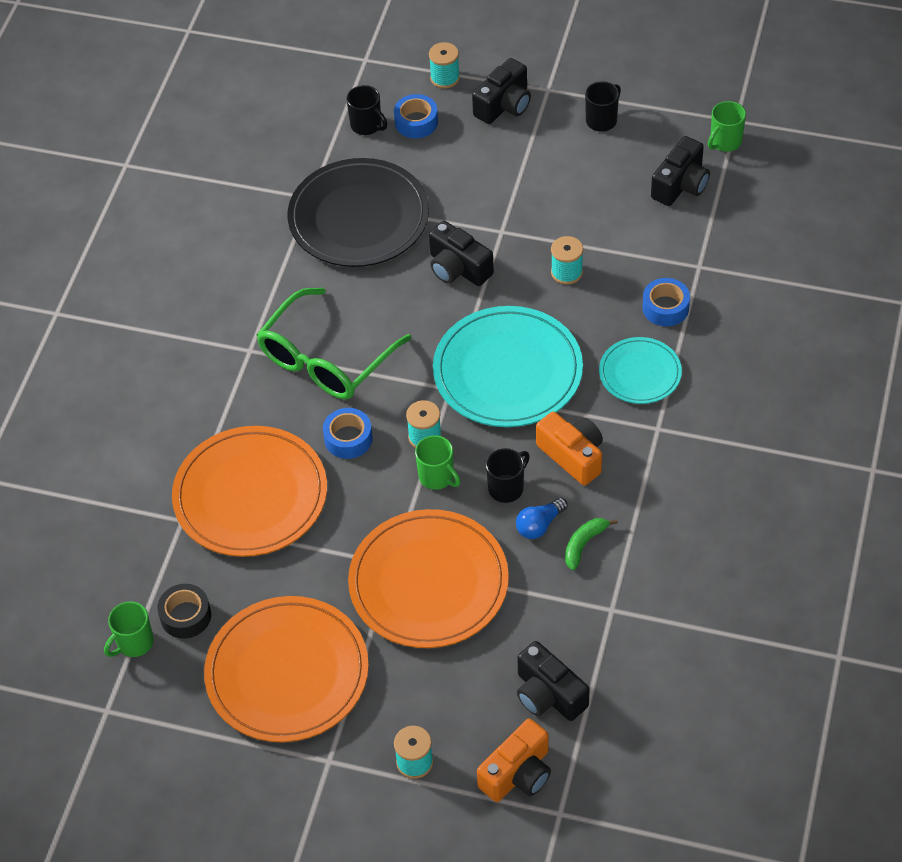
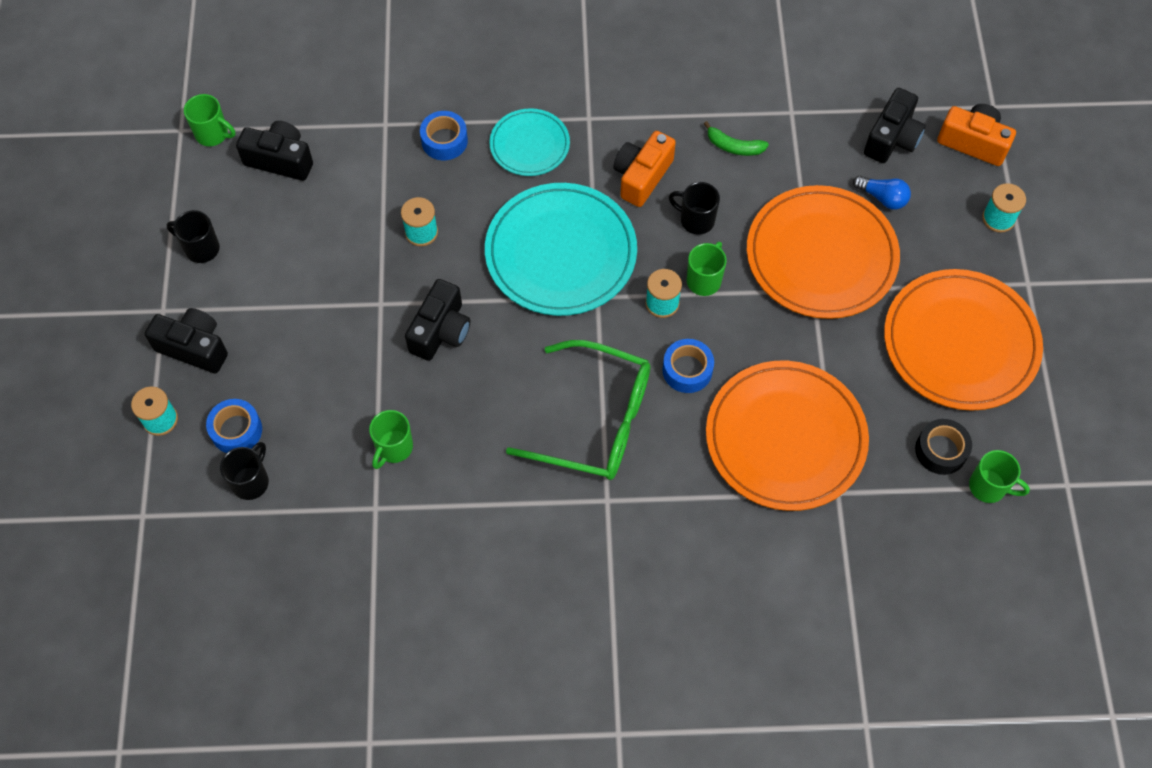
camera: 110 degrees left, 10 degrees up
black plate [288,158,429,267] -> green mug [369,410,413,469]
blue light bulb [516,497,568,539] -> blue light bulb moved to [853,175,911,210]

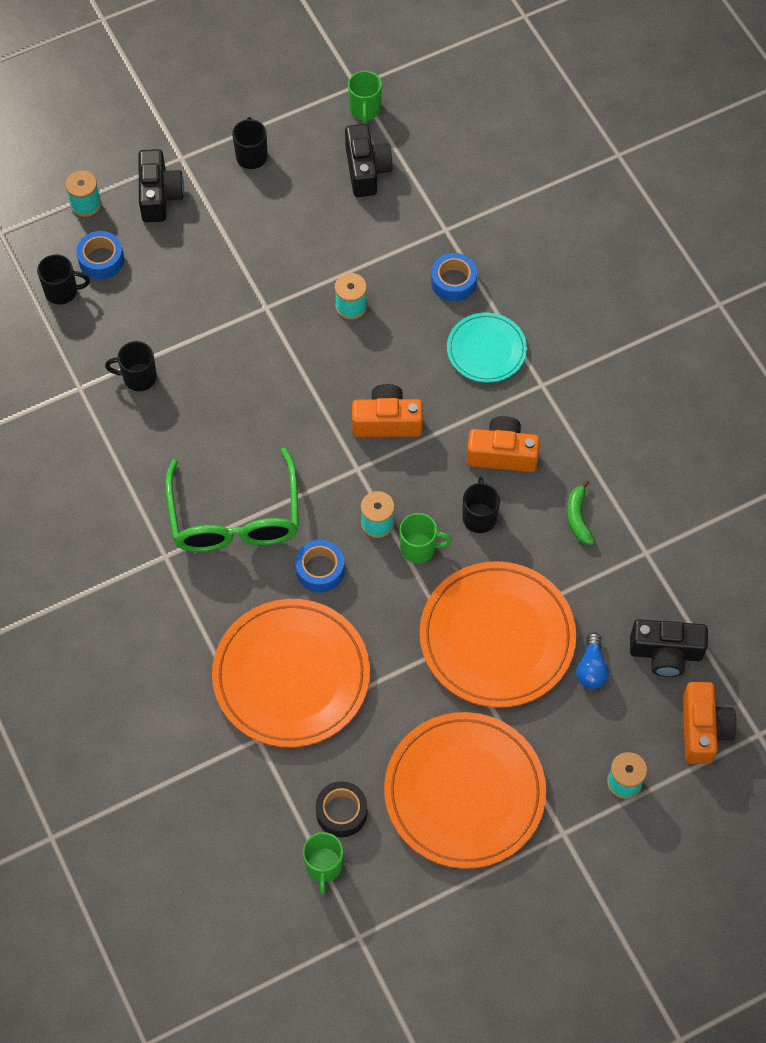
camera: 65 degrees right, 0 degrees up
green mug [369,410,413,469] -> black mug [105,341,157,391]
black camera [405,279,470,361] -> none
turquoise plate [485,183,637,316] -> orange camera [352,384,423,437]

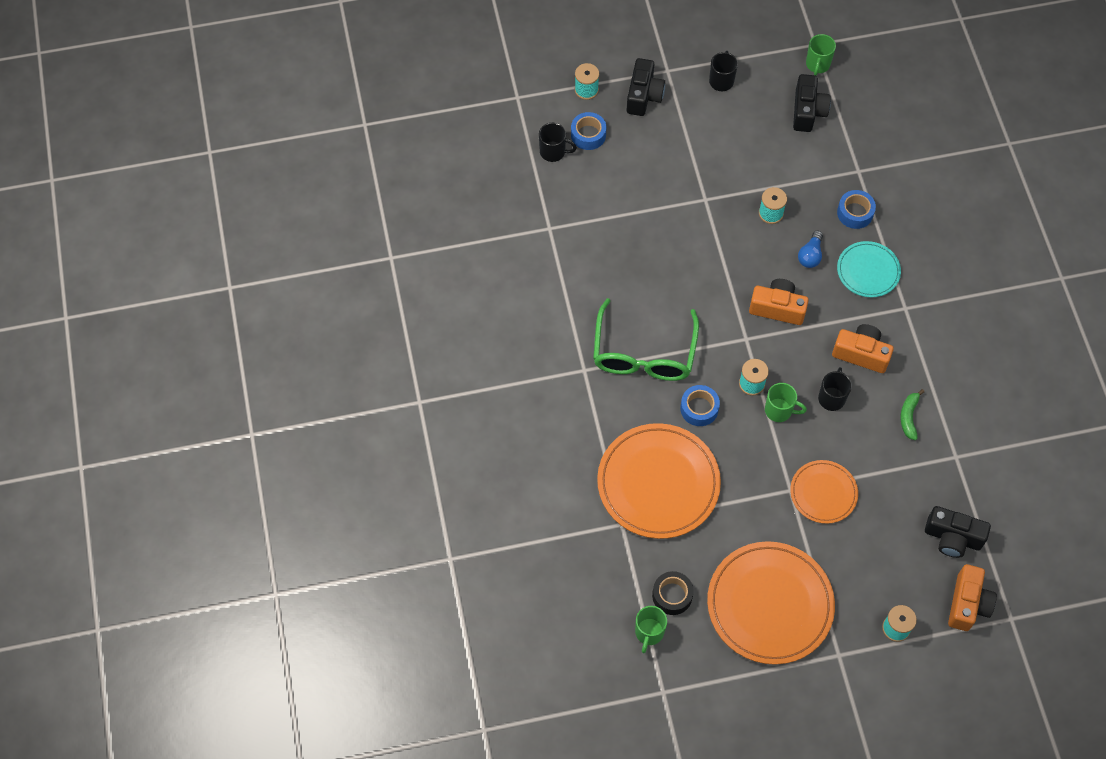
camera: 15 degrees right, 0 degrees up
black mug [105,341,157,391] -> none
orange plate [420,561,576,708] -> orange plate [790,460,858,524], size x0.55
blue light bulb [576,632,609,689] -> blue light bulb moved to [798,231,823,268]

